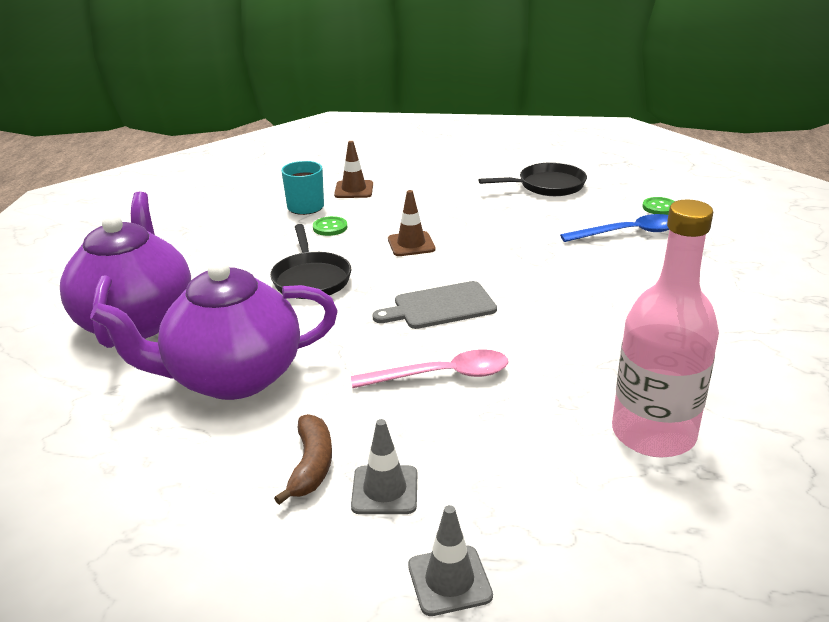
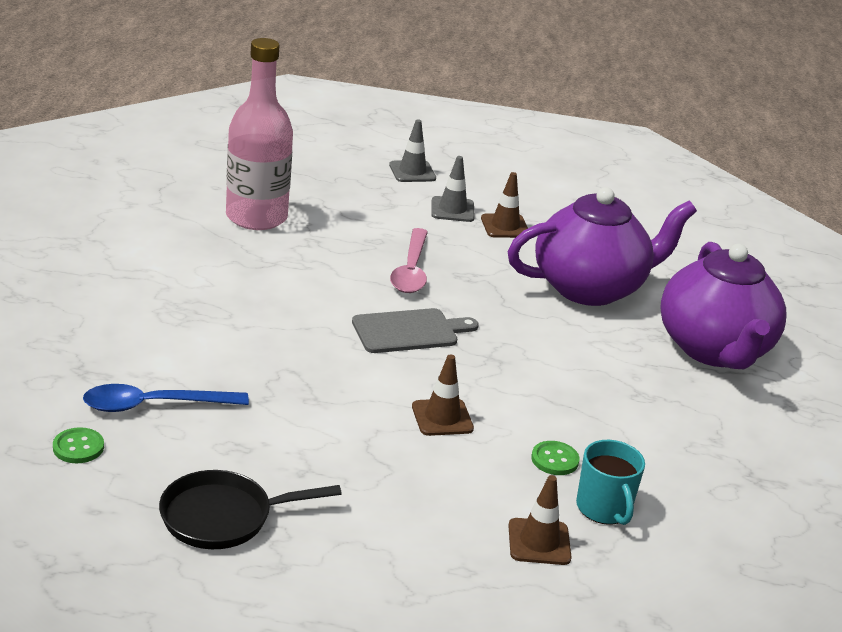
camera: 175 degrees right, 0 degrees up
black pan [270,224,351,299] -> none
brown banana [274,414,332,505] -> brown traffic cone [481,172,528,238]
pink spoon [351,349,508,388] -> pink spoon turned 75 degrees counterclockwise [390,228,428,293]

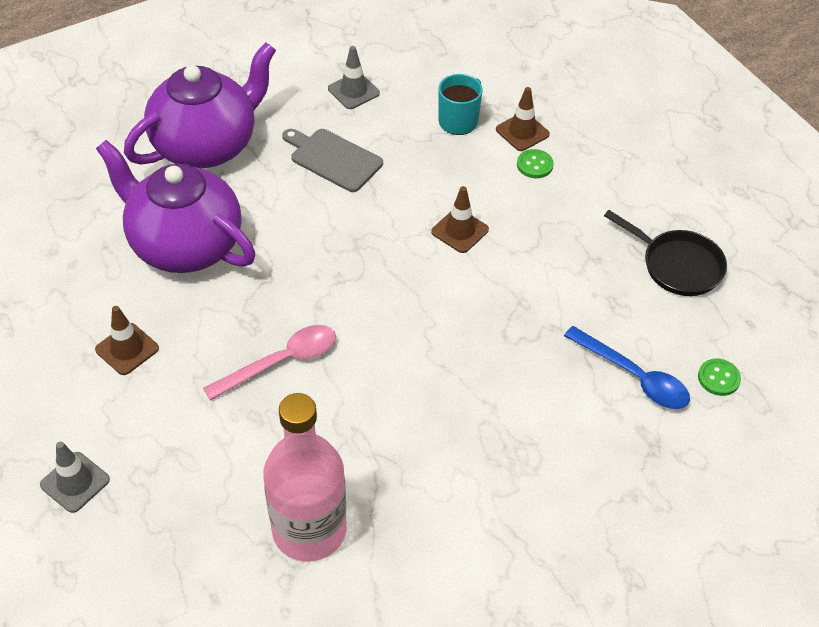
camera: 125 degrees left, 20 degrees up
grey cutting board [352,308,479,353] -> grey cutting board moved to [282,129,383,192]
grey traffic cone [431,156,475,222] -> grey traffic cone moved to [328,46,380,109]
green button [531,441,579,475] -> green button moved to [517,149,554,178]

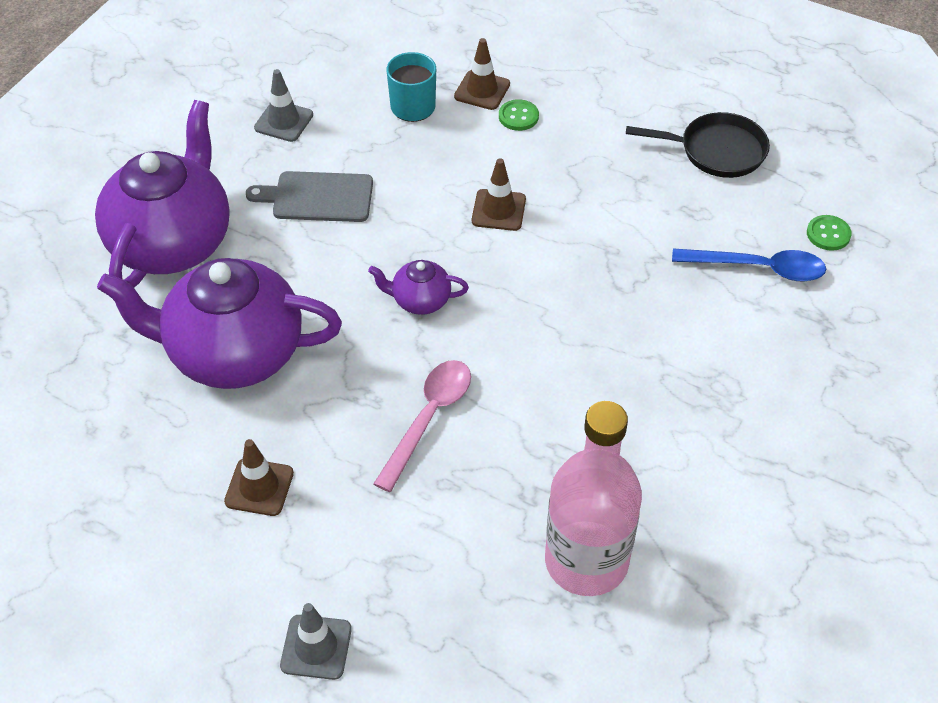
camera: 30 degrees left, 0 degrees up
none -> purple teapot [368,260,469,315]

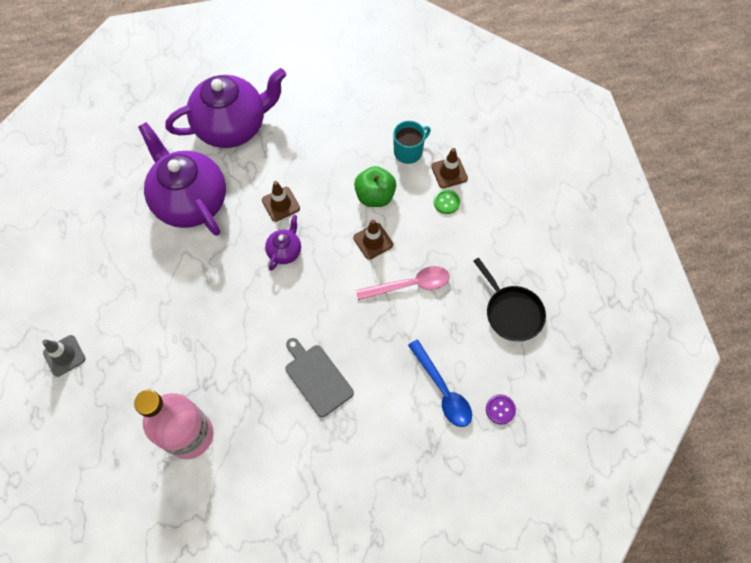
camera: 50 degrees right, 15 degrees up
brown traffic cone [224,439,294,516] -> brown traffic cone moved to [262,181,300,222]
grey cutting board [246,171,373,222] -> grey cutting board moved to [285,338,354,418]
grey traffic cone [254,69,313,142] -> none
purple teapot [368,260,469,315] -> purple teapot turned 60 degrees clockwise [265,215,301,271]
pink spoon [373,360,471,492] -> pink spoon moved to [356,266,450,300]
green button [807,215,852,251] -> purple button [486,394,516,425]
none -> green apple [354,166,396,207]

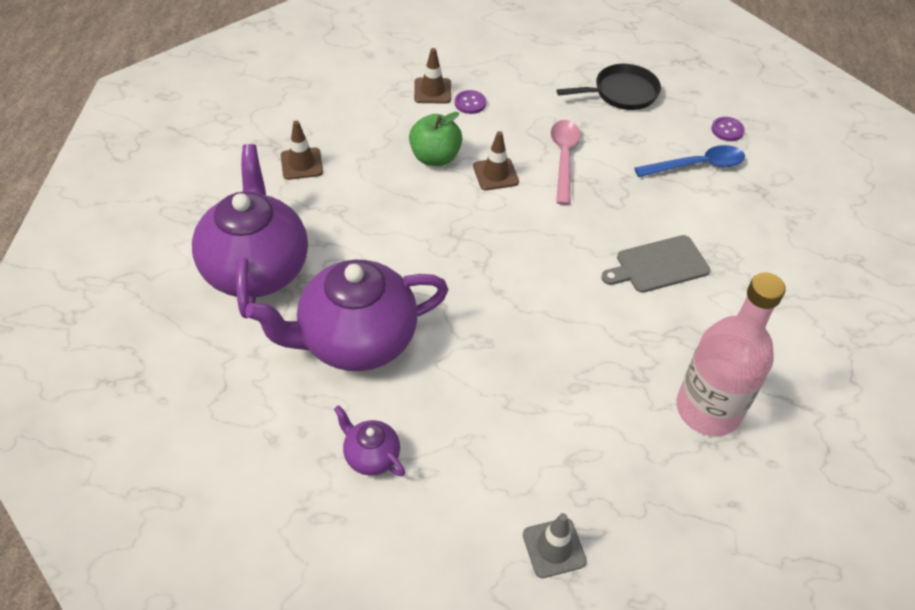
camera: 75 degrees left, 15 degrees down
brown traffic cone [262,181,300,222] -> brown traffic cone moved to [281,121,323,180]
purple teapot [265,215,301,271] -> purple teapot moved to [334,405,405,476]
turquoise mug [393,121,431,164] -> none
green button [434,189,460,214] -> purple button [455,90,486,114]

